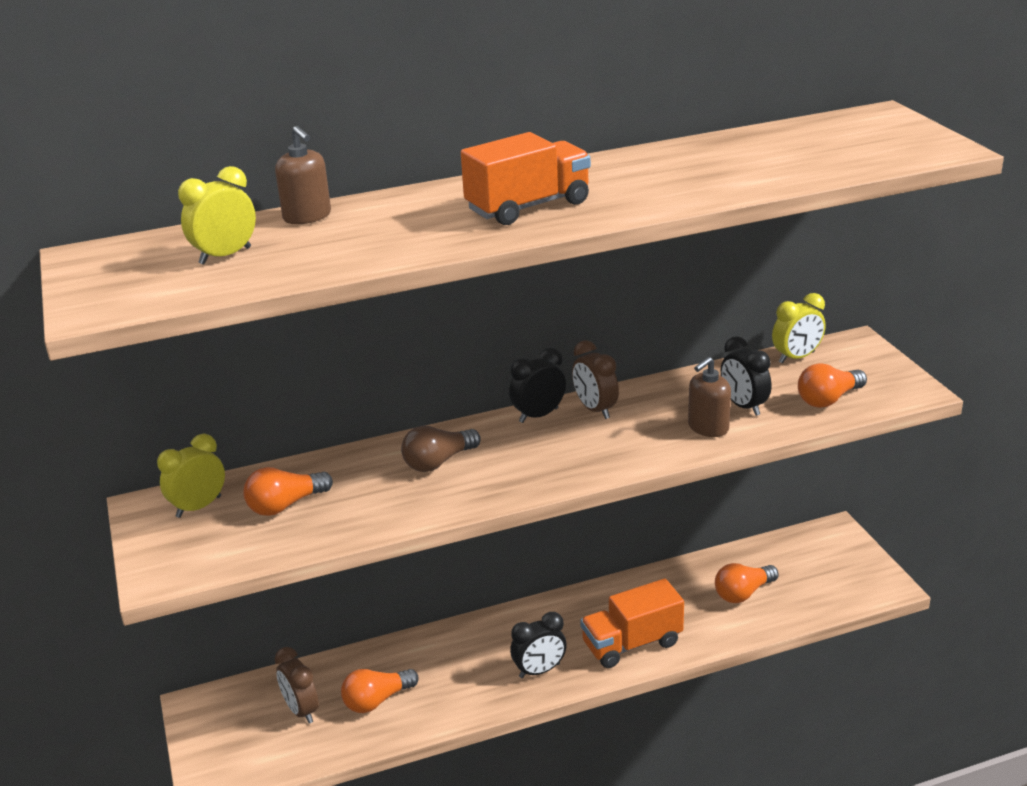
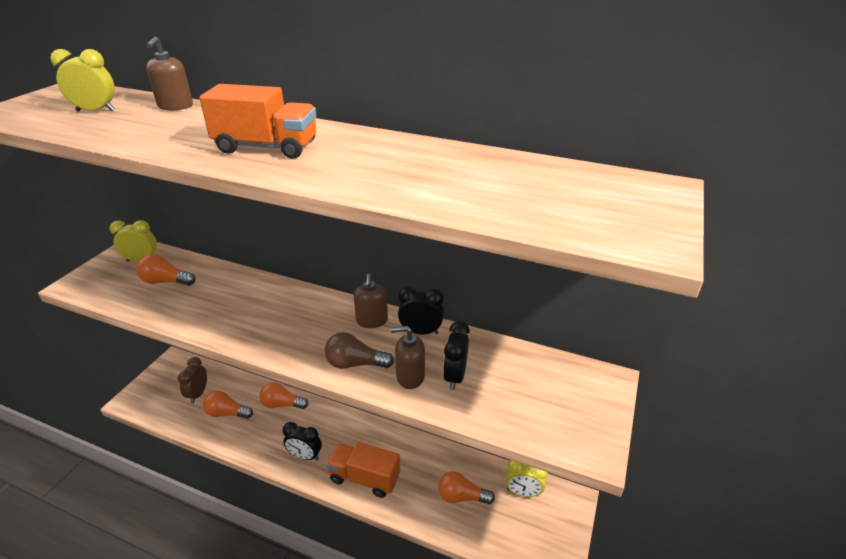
camera: 40 degrees right, 5 degrees up
brown light bulb [401,425,481,472] -> brown light bulb moved to [324,332,394,369]
black clock [509,348,566,423] -> black clock moved to [398,287,444,335]
brown clock [572,340,619,419] -> brown soap dispenser [354,274,388,328]
yellow clock [772,293,826,364] -> yellow clock moved to [505,460,548,497]
orange light bulb [798,363,867,408] -> orange light bulb moved to [259,382,308,409]

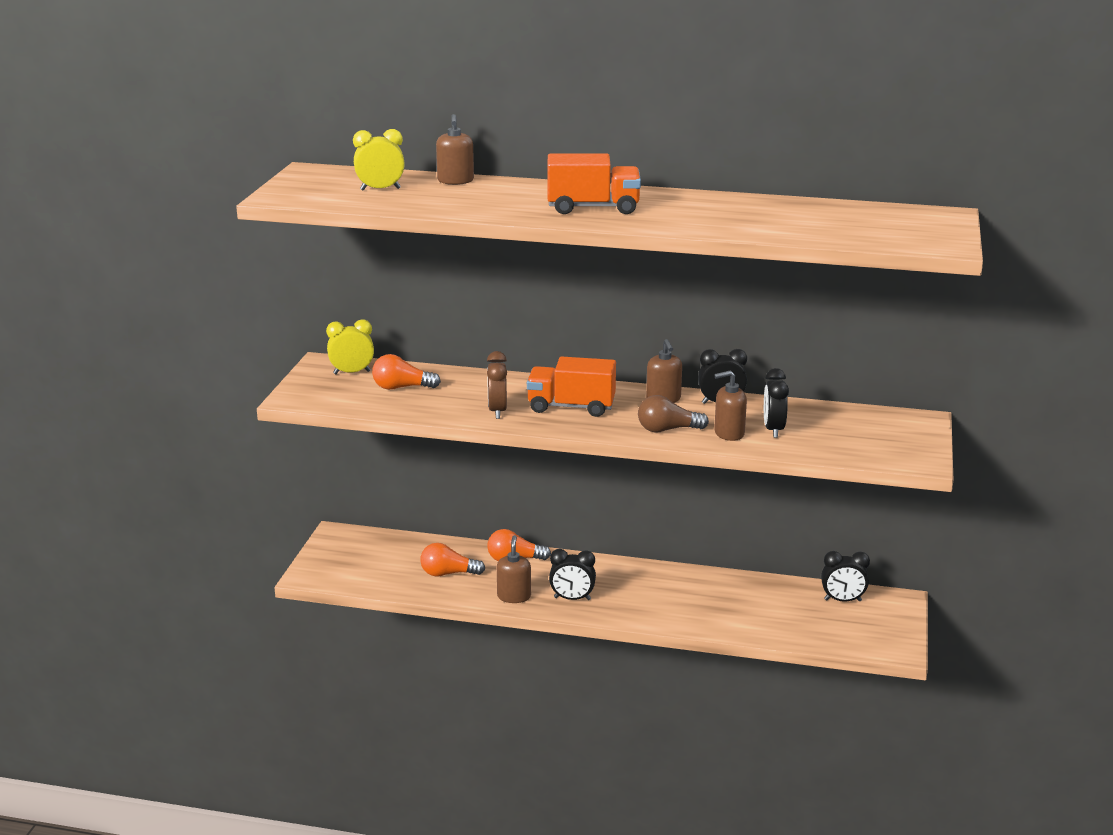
camera: 10 degrees left, 10 degrees down
brown clock [178,357,207,403] -> brown clock moved to [487,351,507,419]
orange truck [326,442,400,498] -> orange truck moved to [527,356,616,417]
orange light bulb [438,471,495,504] -> none
yellow clock [505,460,548,497] -> black clock [821,551,870,602]
none -> brown soap dispenser [497,535,531,603]

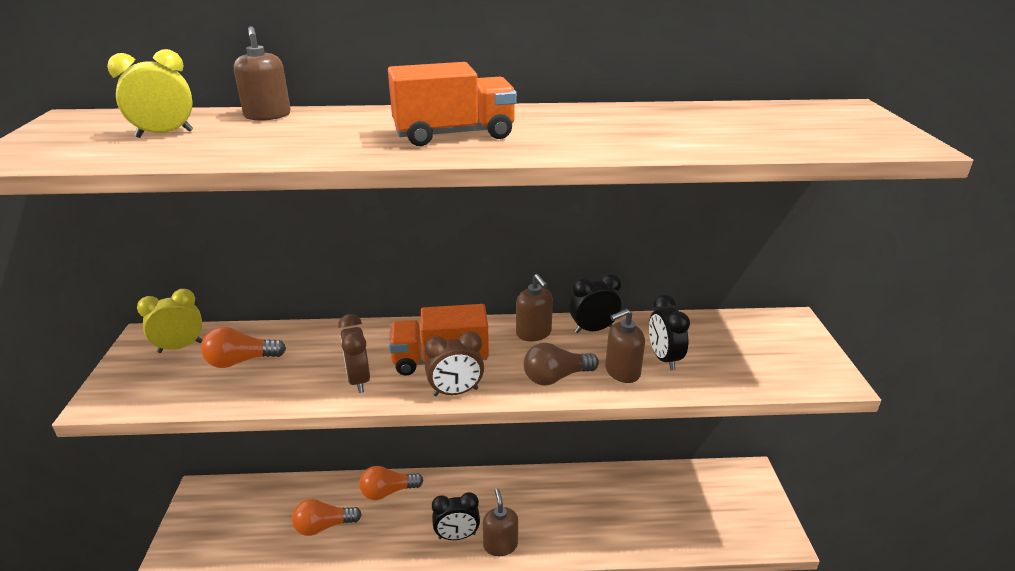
camera: 15 degrees left, 5 degrees up
brown soap dispenser [497,535,531,603] -> brown soap dispenser moved to [483,488,518,556]
black clock [821,551,870,602] -> none
none -> brown clock [424,331,484,396]

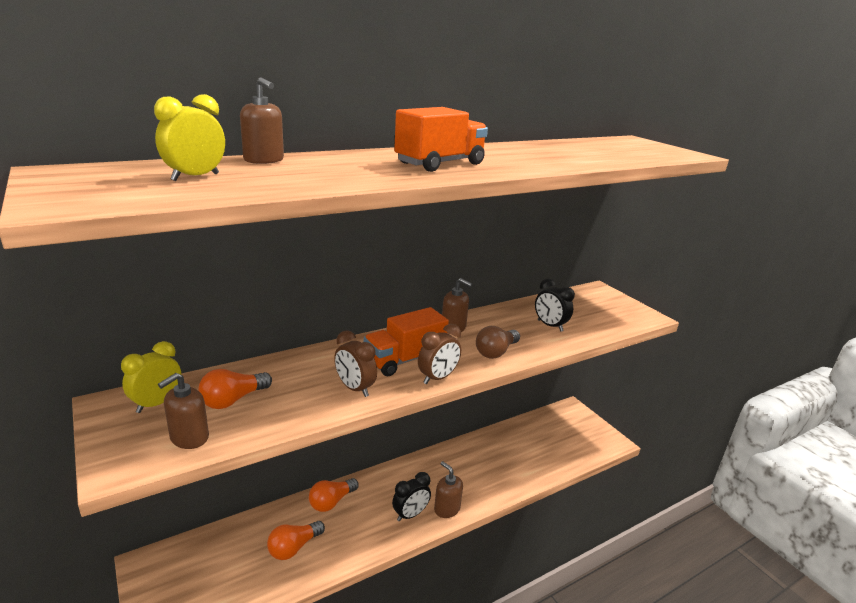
camera: 30 degrees left, 5 degrees down
black clock [570,274,621,333] -> none
brown soap dispenser [605,309,645,383] -> brown soap dispenser moved to [158,373,209,449]

